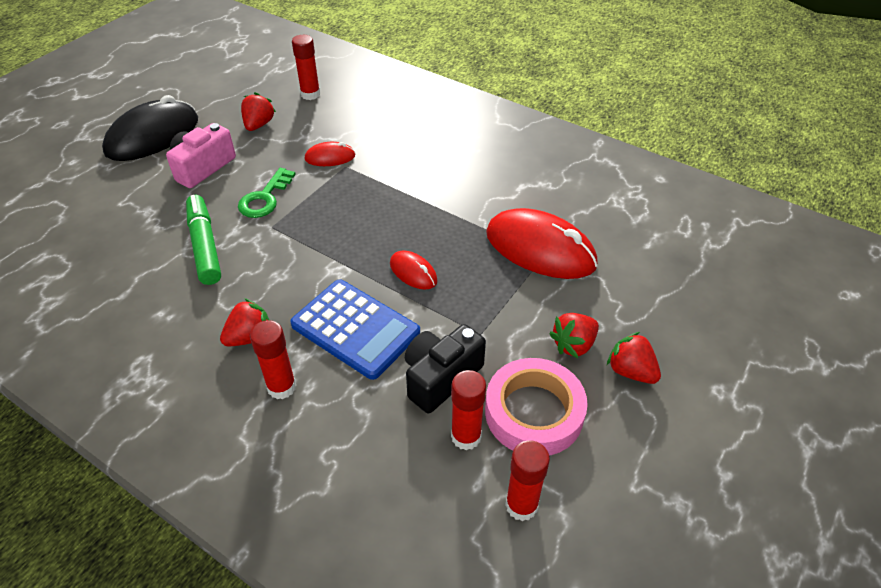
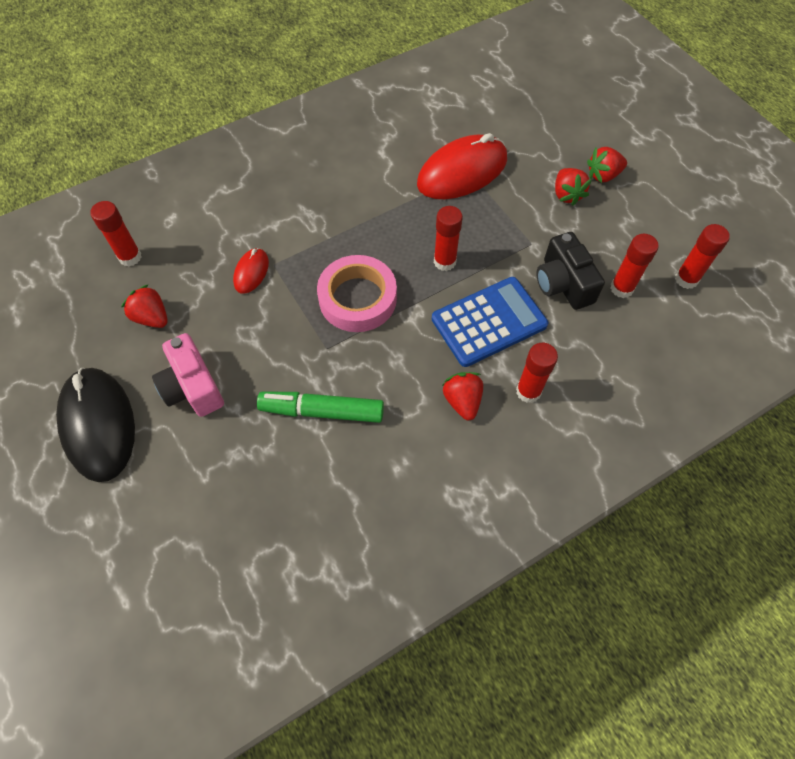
camera: 65 degrees left, 15 degrees up
green key [238,168,296,218] -> none
red mouse [390,251,438,290] -> red glue stick [434,206,463,271]
pink tape [485,358,588,456] -> pink tape moved to [317,255,397,332]

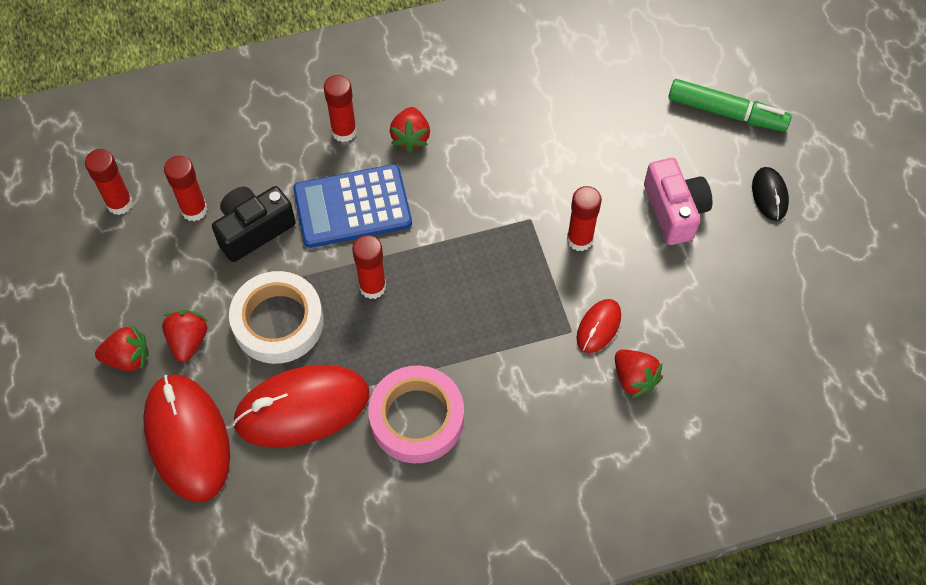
camera: 165 degrees left, 0 degrees up
black mouse [56,368,135,482] -> black mouse [752,167,789,221], size x0.48
red glue stick [90,201,142,266] -> red glue stick moved to [567,186,602,251]
red strawberry [121,284,168,328] -> red strawberry moved to [615,349,663,398]
green marker [257,392,384,423] -> green marker moved to [668,79,792,132]
pink tape [317,255,397,332] -> pink tape moved to [368,366,464,463]
black camera [536,232,605,310] -> black camera turned 120 degrees counterclockwise [212,186,296,262]
none -> red mouse [143,374,230,503]
none -> white tape [229,271,324,364]

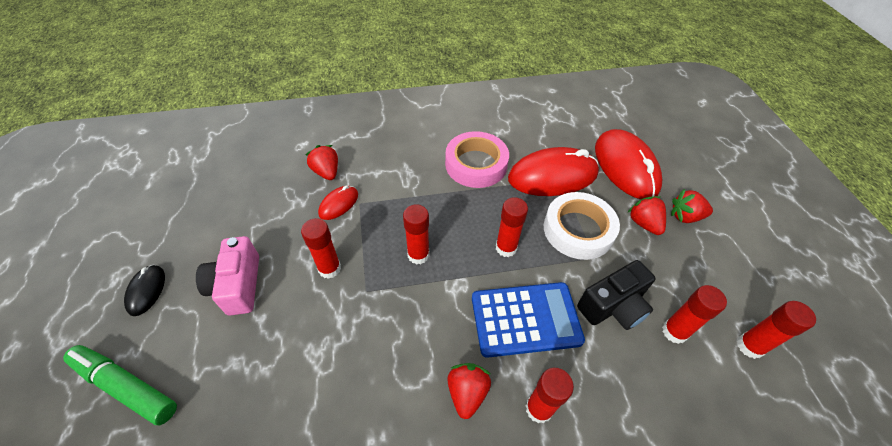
camera: 175 degrees left, 10 degrees down
red strawberry [162,310,208,362] -> red strawberry turned 150 degrees clockwise [627,196,666,235]
none -> red glue stick [403,204,429,265]

